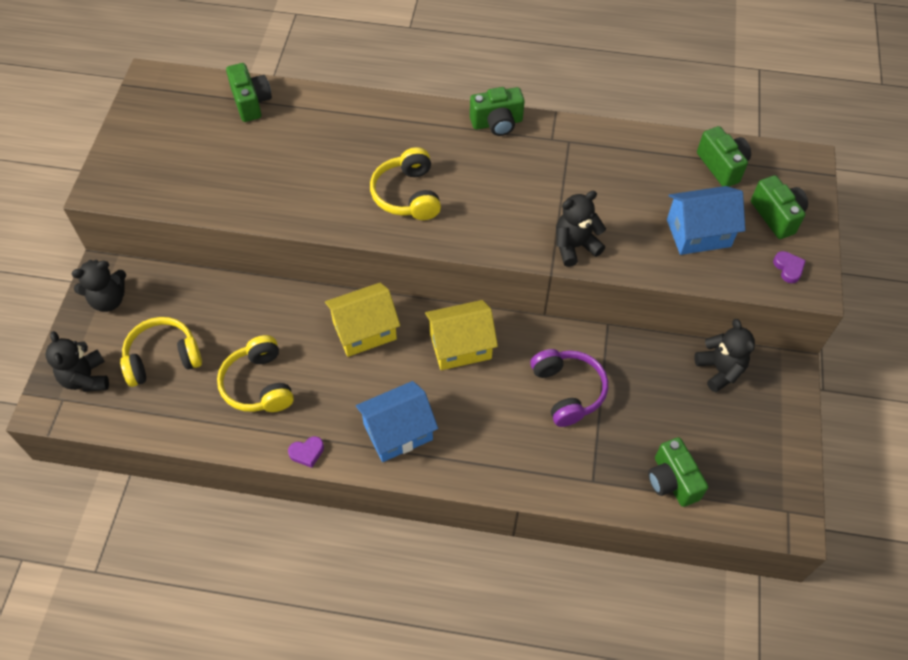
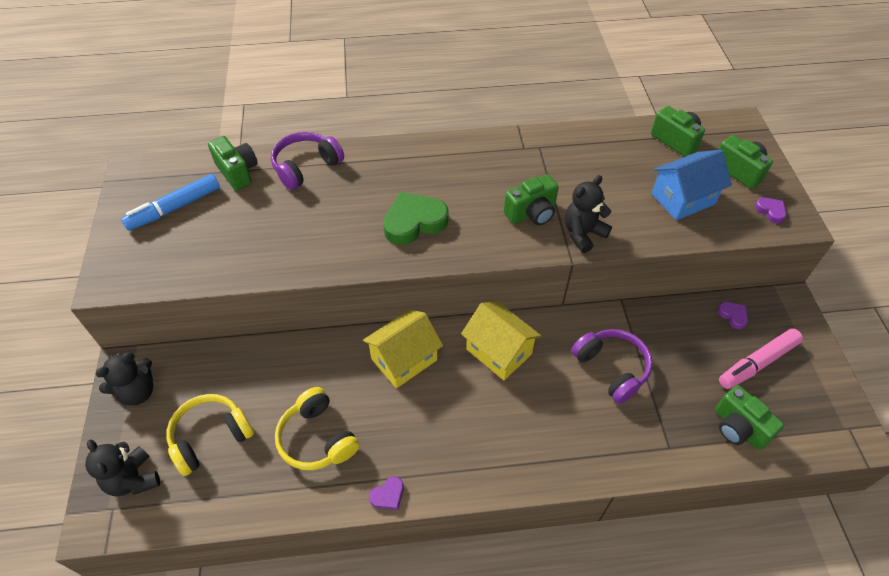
camera: 15 degrees left, 5 degrees down
blue house [356,381,438,462] -> none
yellow headphones [370,147,441,220] -> green heart [383,192,449,245]
yellow house [425,300,498,370] -> yellow house turned 75 degrees clockwise [461,302,541,380]
green camera [470,87,525,136] -> green camera moved to [504,175,559,225]
black teddy bear [694,319,755,393] -> purple heart [718,302,748,329]
none -> blue marker [121,174,220,231]
none -> purple headphones [271,132,344,190]
none -> pink marker [719,329,803,389]

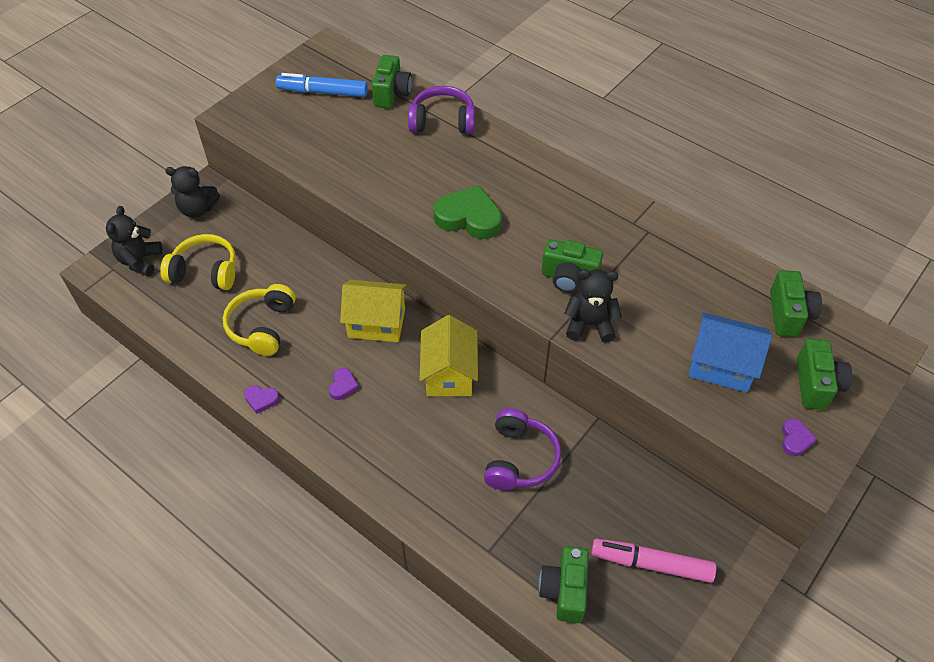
camera: 45 degrees right, 0 degrees up
purple heart [718,302,748,329] -> purple heart moved to [329,368,359,400]

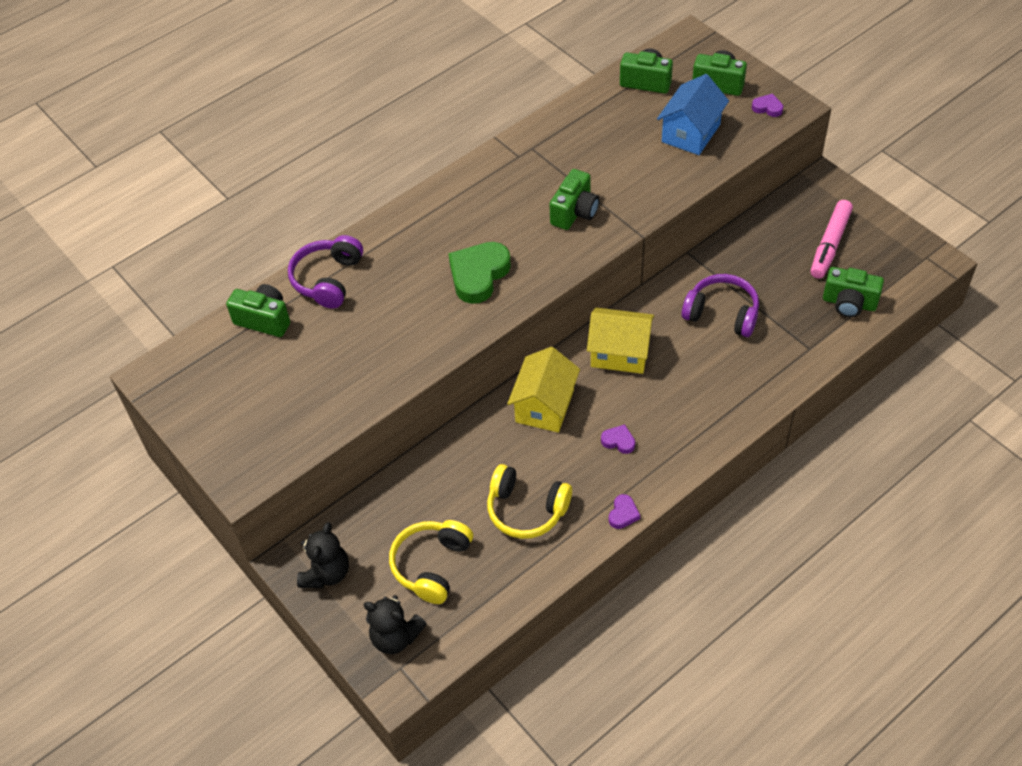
camera: 75 degrees left, 0 degrees up
blue marker [276,73,368,97] -> none
black teddy bear [564,269,622,343] -> none

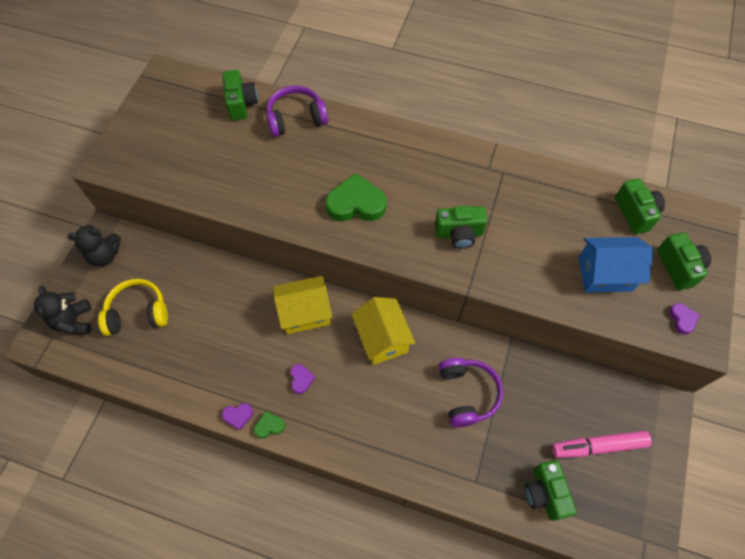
camera: 55 degrees right, 10 degrees up
yellow headphones [487,464,572,539] -> none
none -> green heart [254,411,285,438]

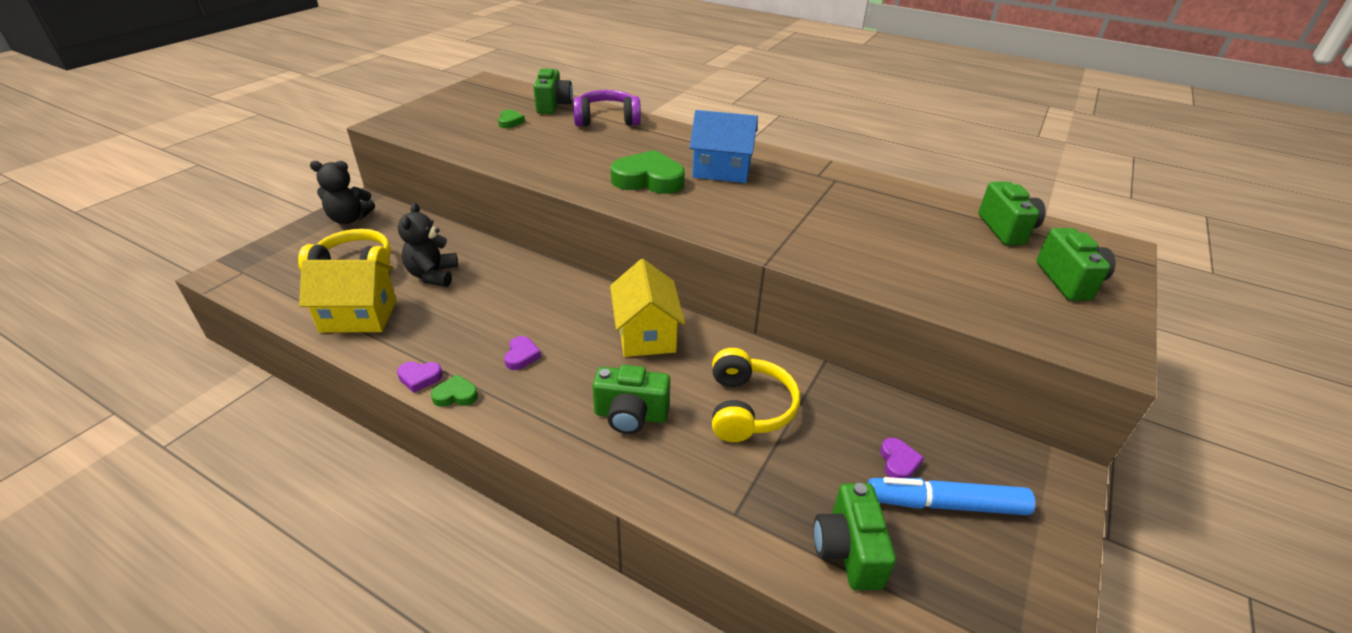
camera: 10 degrees right, 25 degrees down
black teddy bear [34,286,91,335] -> black teddy bear moved to [398,202,458,287]
yellow house [273,276,332,334] -> yellow house moved to [299,260,397,333]
green camera [435,206,488,249] -> green camera moved to [593,365,670,434]
purple headphones [438,358,503,428] -> yellow headphones [712,348,800,442]
pink marker [552,431,652,458] -> blue marker [868,477,1035,515]
blue house [578,237,654,293] -> blue house moved to [690,110,758,183]
purple heart [669,303,700,335] -> purple heart moved to [880,438,924,478]
none -> green heart [498,110,525,128]

